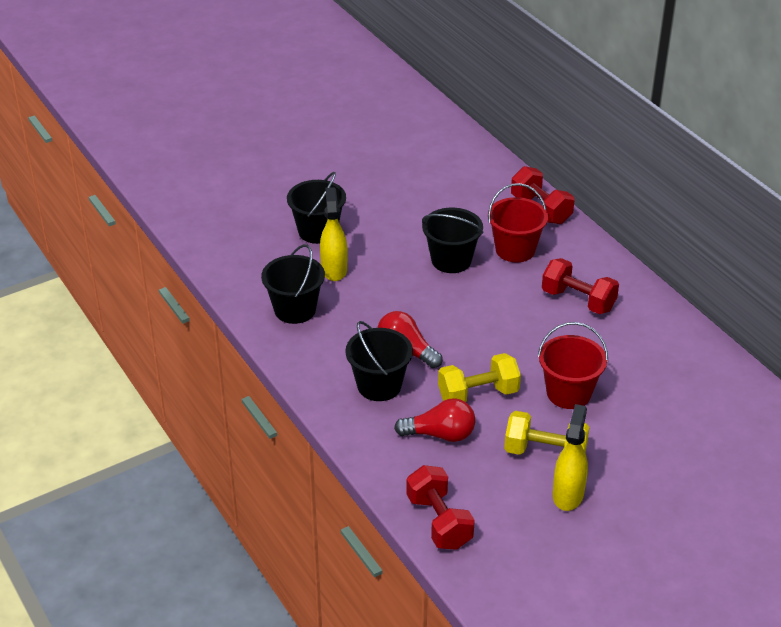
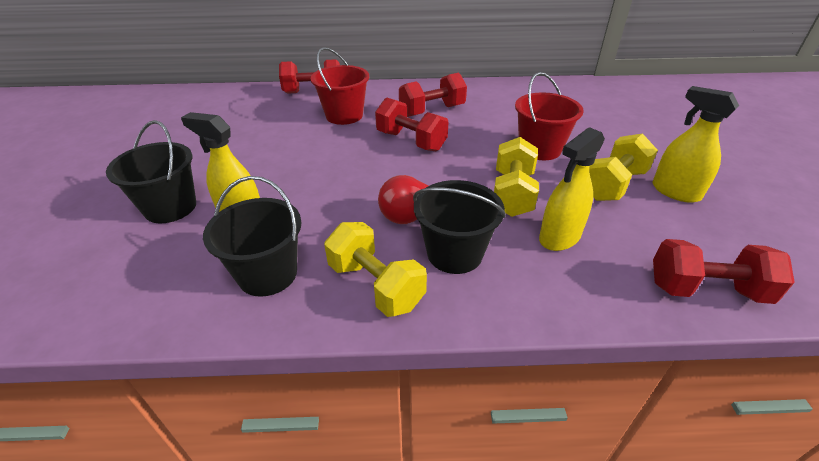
camera: 60 degrees left, 0 degrees up
red light bulb [394,398,475,442] -> yellow spray bottle [539,127,605,251]
black bucket [422,208,483,273] -> none
none -> yellow dumbbell [324,222,427,317]
none -> red dumbbell [375,97,449,151]

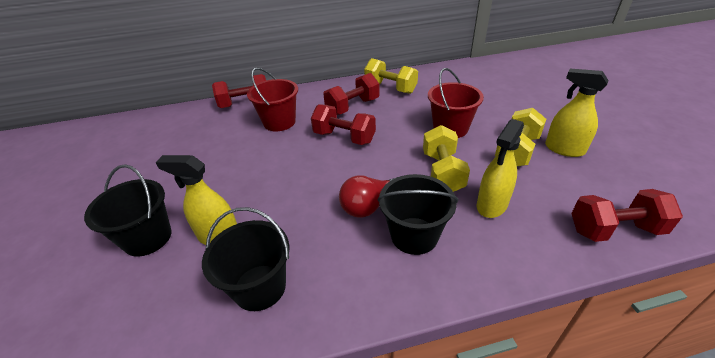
camera: 10 degrees left, 0 degrees up
yellow dumbbell [324,222,427,317] -> yellow dumbbell moved to [364,58,418,94]

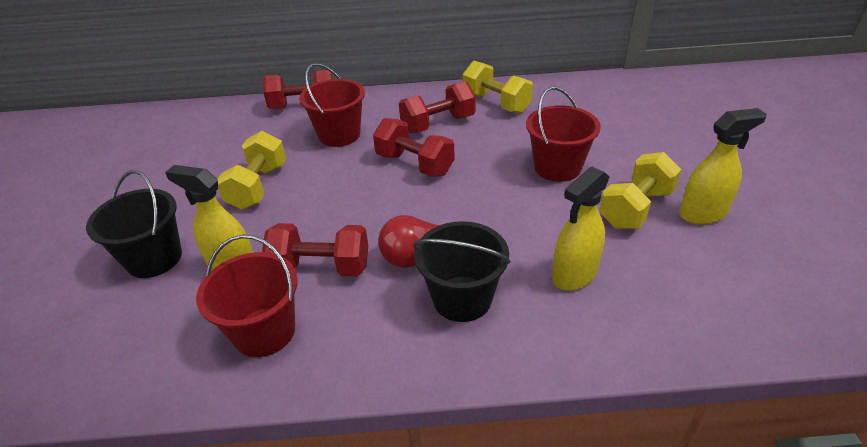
camera: 10 degrees right, 0 degrees up
black bucket [202,207,289,311] -> red bucket [196,235,298,357]
yellow dumbbell [423,125,470,192] -> yellow dumbbell moved to [217,131,286,210]
yellow spray bottle [545,69,609,157] -> yellow spray bottle turned 120 degrees clockwise [679,108,767,224]
red dumbbell [571,189,683,242] -> red dumbbell moved to [262,223,368,277]

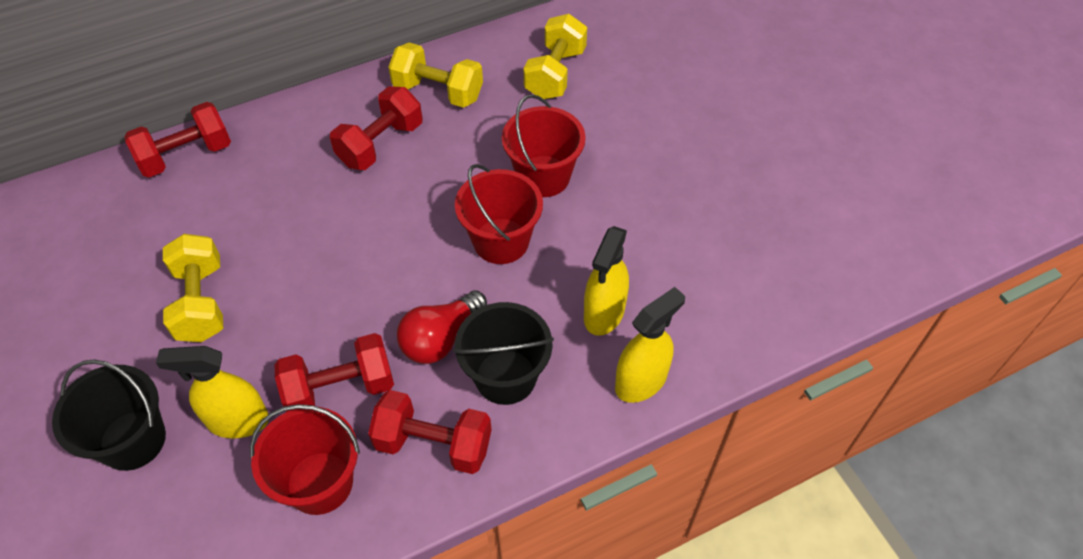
camera: 25 degrees left, 15 degrees up
red bucket [299,63,365,147] -> red bucket moved to [455,164,543,264]
red dumbbell [373,118,455,177] -> red dumbbell moved to [368,390,492,474]
yellow dumbbell [599,152,682,229] -> yellow dumbbell moved to [524,14,587,99]
yellow spray bottle [679,108,767,224] -> yellow spray bottle moved to [615,287,685,403]

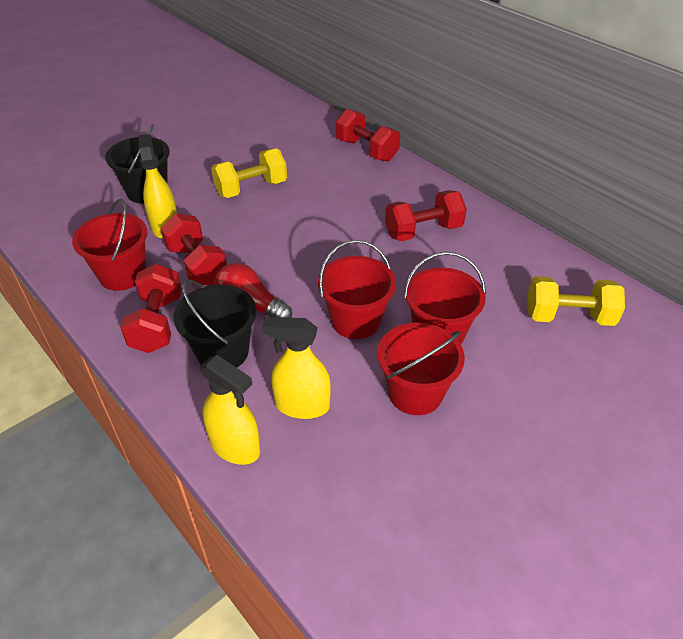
camera: 75 degrees right, 10 degrees down
red dumbbell [330,86,423,170] -> red dumbbell turned 45 degrees counterclockwise [385,190,467,241]
yellow dumbbell [388,43,483,108] -> none
none -> red bucket [377,323,465,415]

